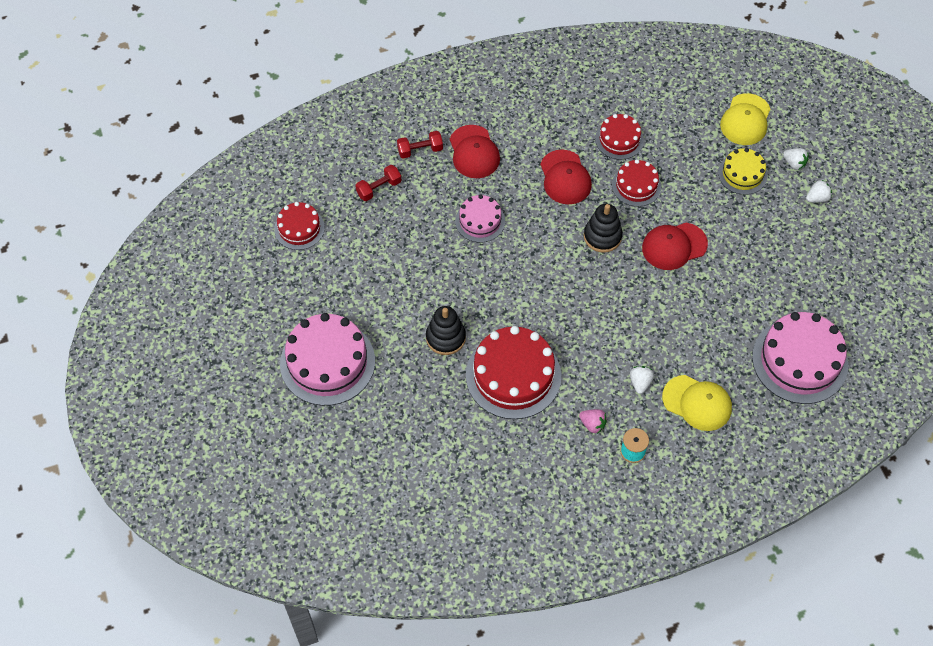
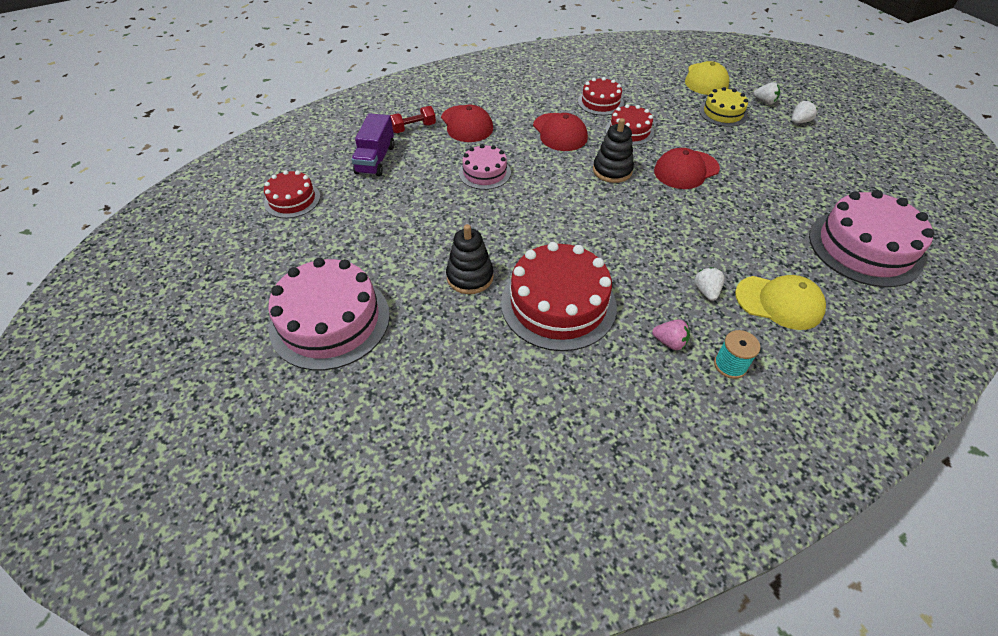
camera: 10 degrees left, 10 degrees down
red dumbbell [355,165,401,201] -> purple truck [351,113,395,176]

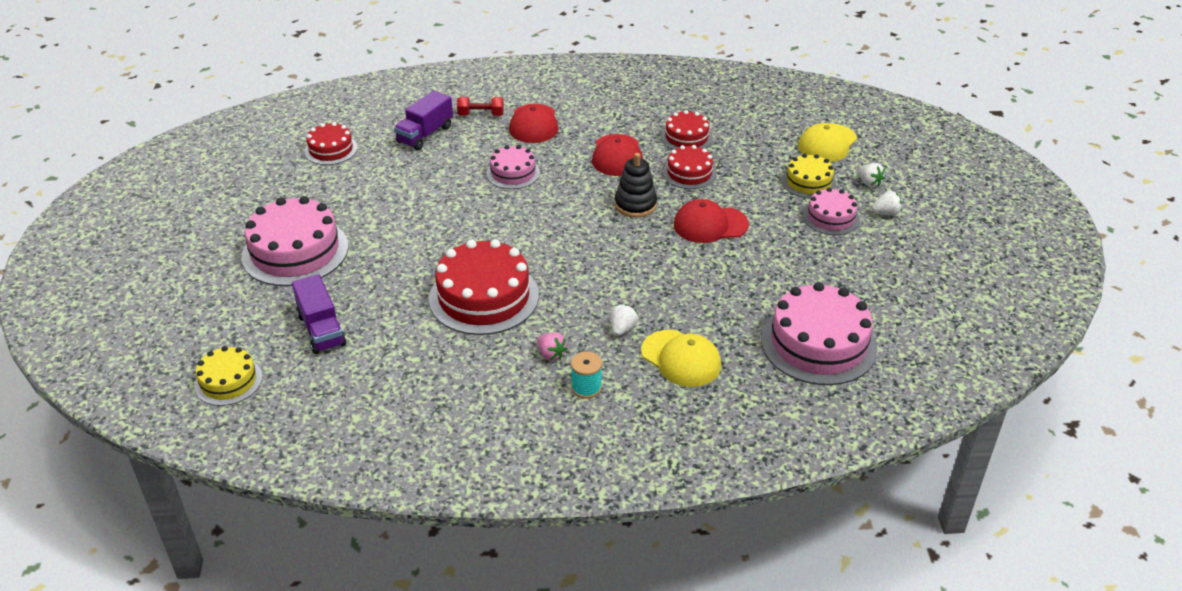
camera: 25 degrees right, 10 degrees down
black stacking toy [446,224,494,294] -> none
none -> yellow cake [194,346,262,406]
none -> purple truck [292,274,346,354]
none -> pink cake [803,188,860,235]

